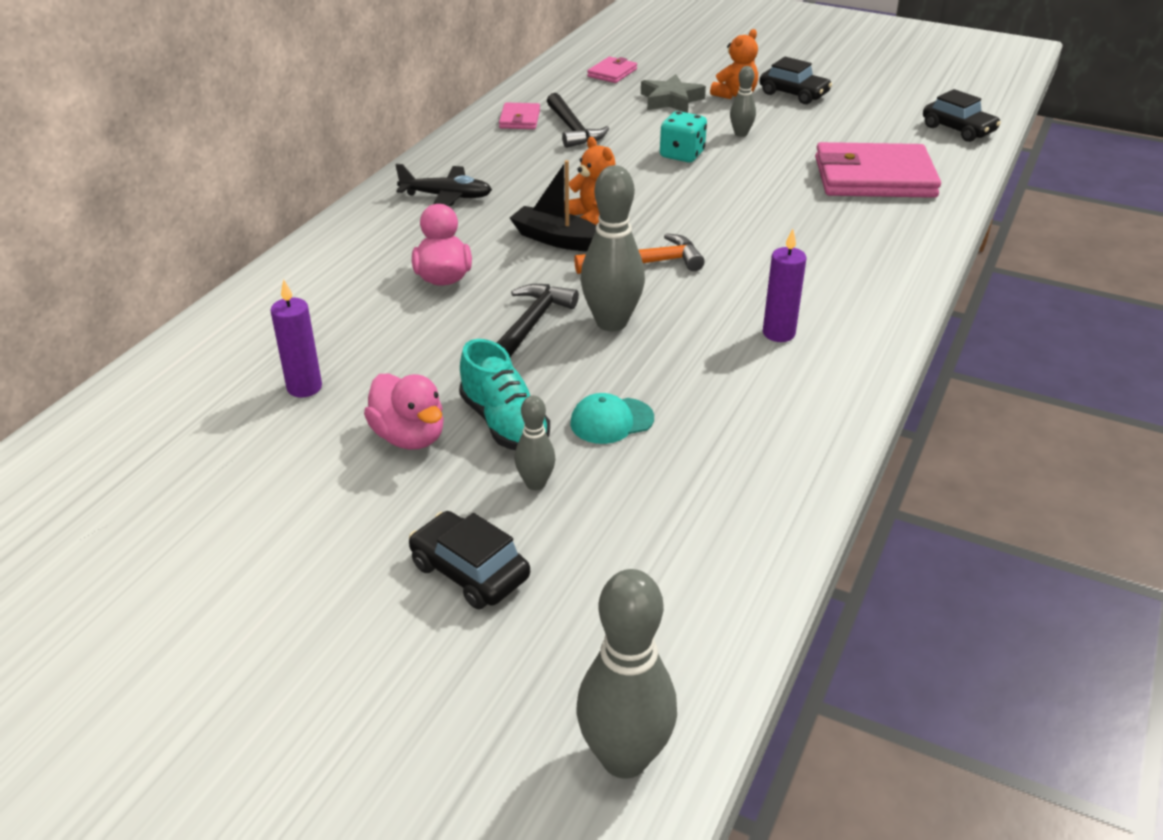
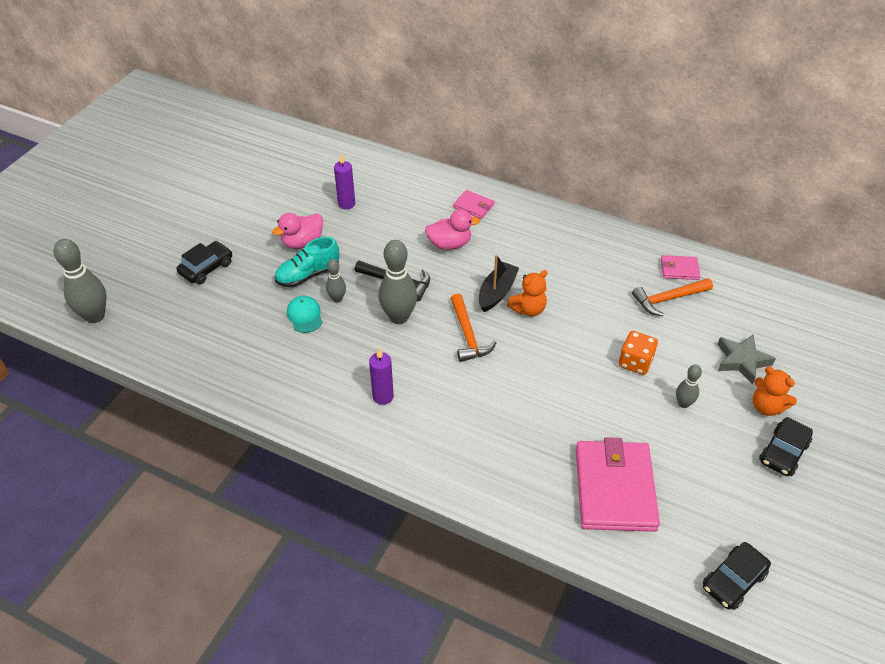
camera: 90 degrees right, 10 degrees up
black plane [395,164,492,207] -> none
grey bowling pin [515,395,556,490] -> grey bowling pin moved to [326,259,346,303]
black hammer [547,93,609,148] -> orange hammer [632,278,713,316]
pink wallet [587,57,637,83] -> pink wallet moved to [453,190,494,219]
turquoise dice [660,111,707,162] -> orange dice [619,331,658,375]

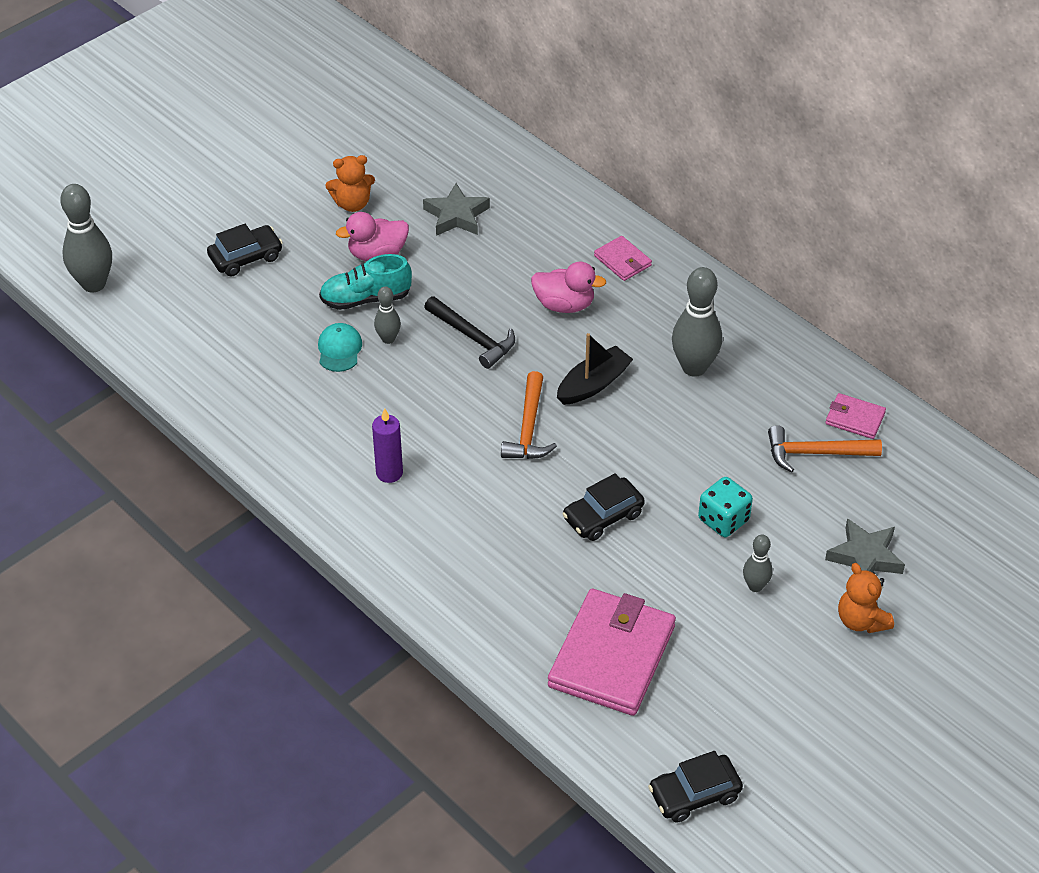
camera: 20 degrees right, 0 degrees up
purple candle [334,153,355,209] -> grey star [423,183,490,236]
grey bowling pin [379,240,417,324] -> grey bowling pin moved to [672,267,722,377]
orange teddy bear [507,270,548,317] -> orange teddy bear moved to [326,155,375,212]
orange dice [619,331,658,375] -> turquoise dice [698,477,753,537]
black car [759,417,813,476] -> black car moved to [563,473,645,541]

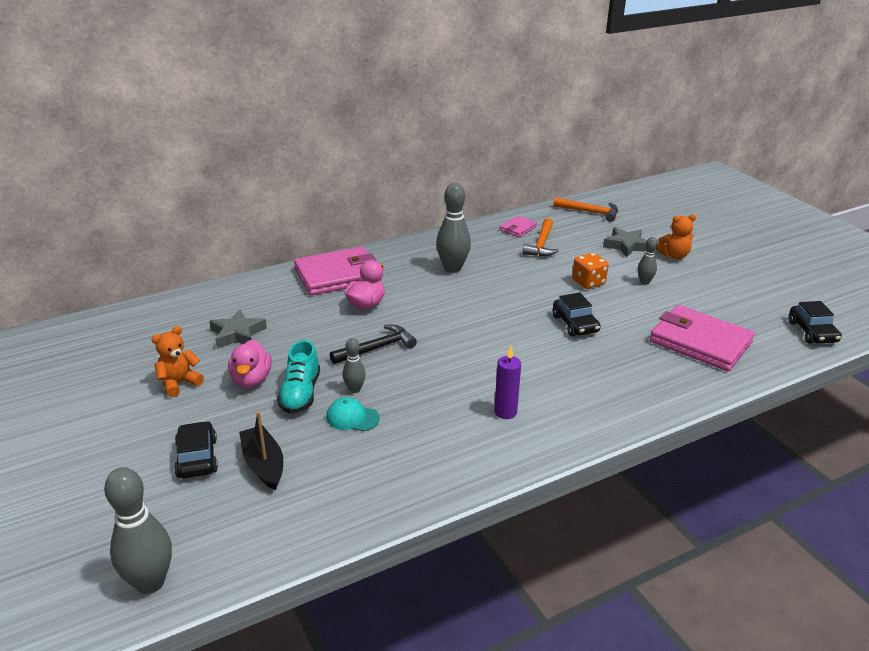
camera: 75 degrees left, 15 degrees down
orange teddy bear [326,155,375,212] -> orange teddy bear turned 135 degrees counterclockwise [152,326,204,397]
orange hammer [501,371,557,459] -> orange hammer moved to [553,197,618,222]
black boat [557,333,633,405] -> black boat moved to [239,411,283,490]
pink wallet [594,236,652,281] -> pink wallet [294,247,382,296], size x2.14
turquoise dice [698,477,753,537] -> orange dice [572,253,609,289]

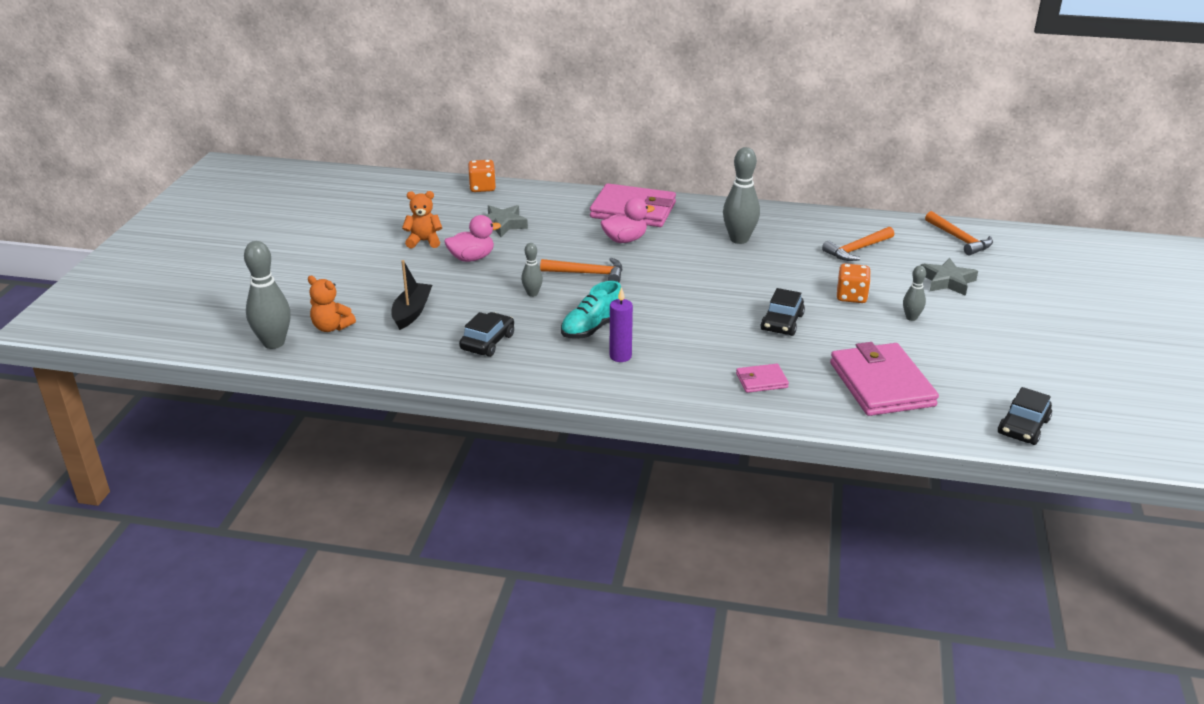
camera: 40 degrees right, 0 degrees up
black car [174,421,218,478] -> black car moved to [459,312,514,357]
pink duck [228,339,272,388] -> pink duck turned 150 degrees counterclockwise [444,215,501,262]
turquoise shoe [277,340,320,414] -> turquoise shoe moved to [561,281,621,339]
turquoise cap [326,397,380,431] -> none
black hammer [330,325,417,364] -> orange hammer [540,258,622,282]
pink wallet [500,216,537,237] -> pink wallet moved to [736,364,789,393]
orange teddy bear [656,214,696,259] -> orange teddy bear moved to [308,276,356,332]
none -> orange dice [468,160,496,192]

